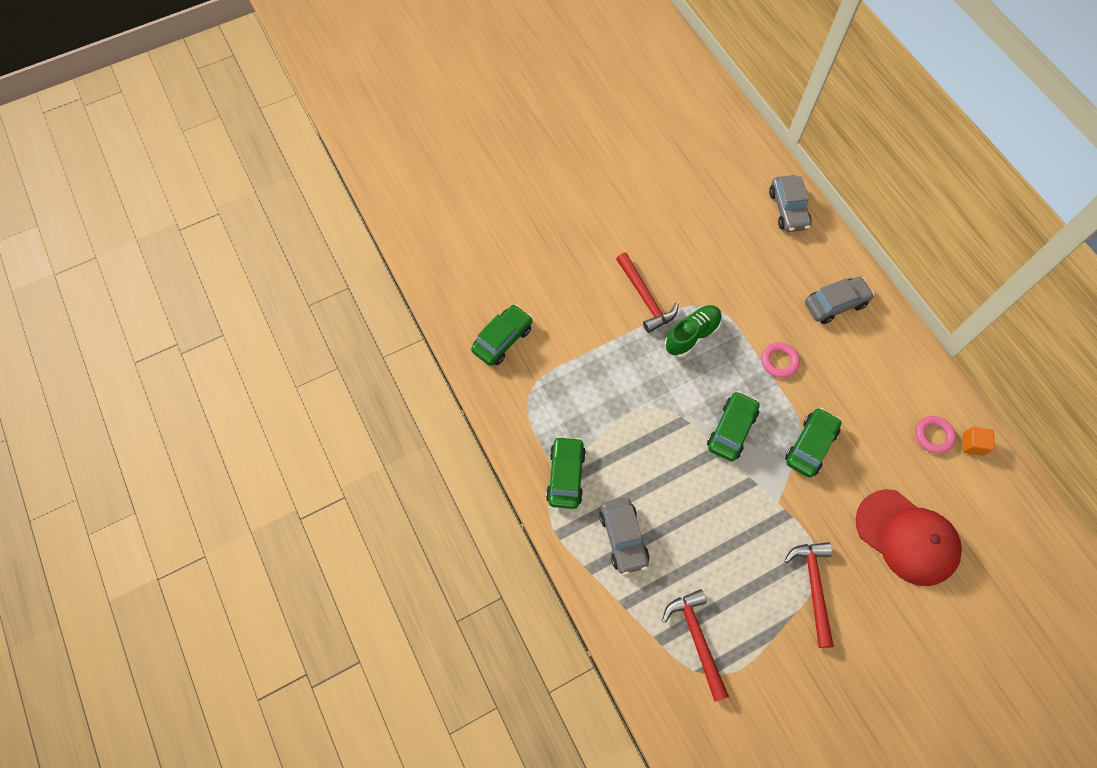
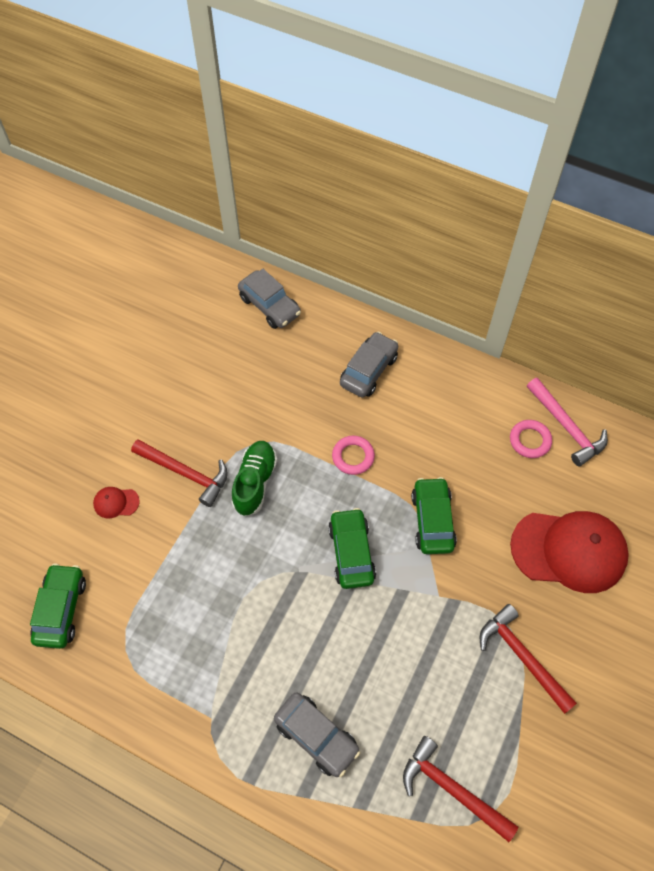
camera: 35 degrees left, 5 degrees down
green car [546,436,586,509] -> none
orange cube [963,426,994,456] -> pink hammer [527,378,608,467]
none -> red cap [93,487,140,519]

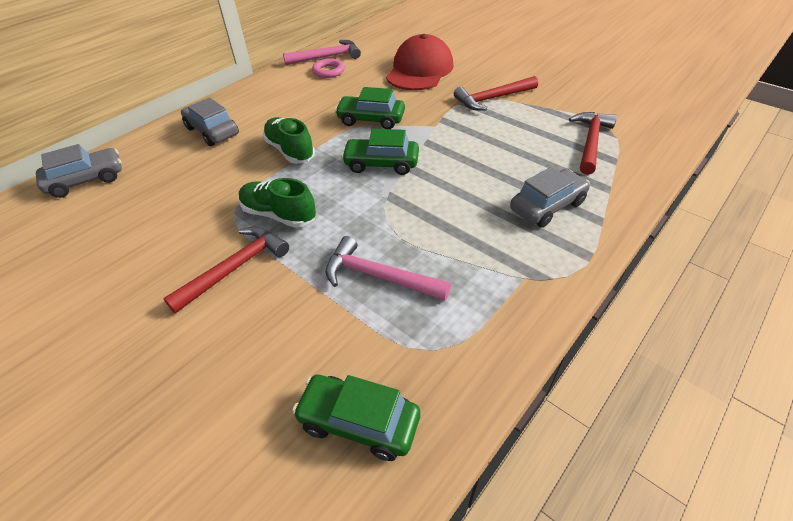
camera: 75 degrees left, 15 degrees down
red cap [93,487,140,519] -> none
pink ring [332,436,375,475] -> green shoe [263,117,315,164]
red hammer [403,736,518,842] -> red hammer turned 150 degrees clockwise [569,112,617,175]
none -> pink hammer [326,236,451,301]

